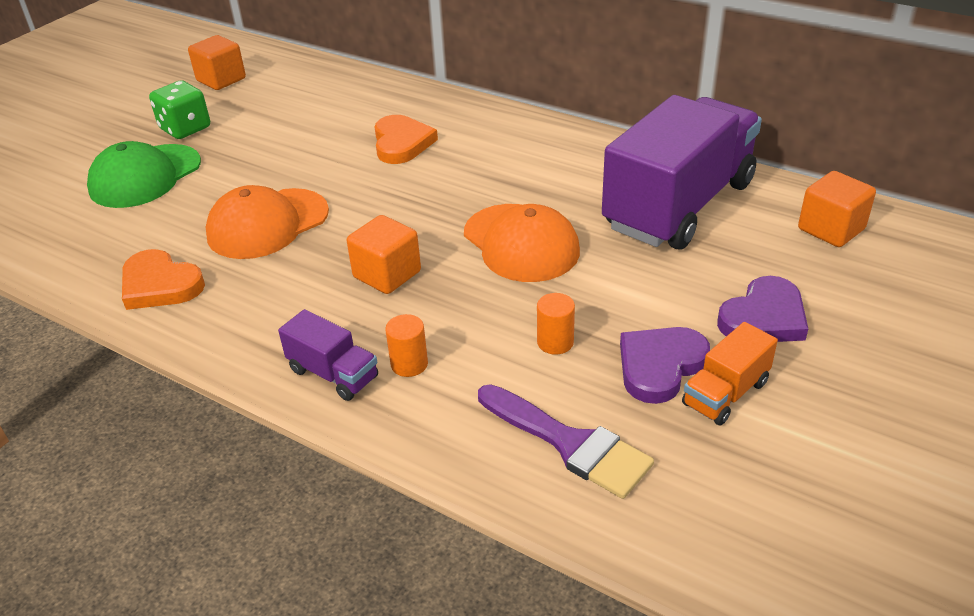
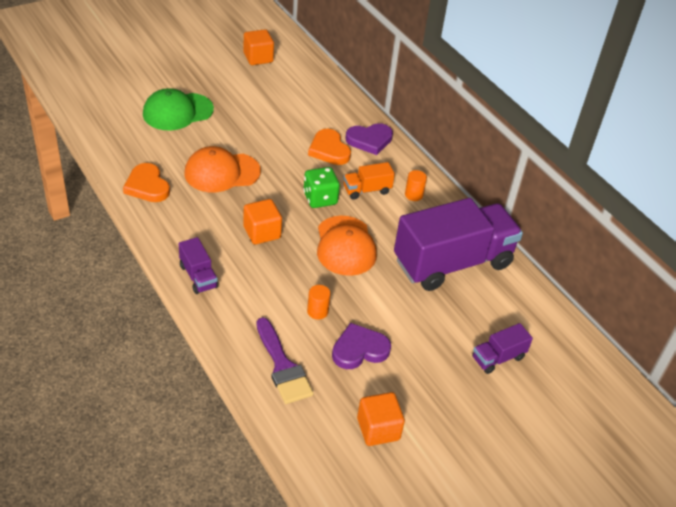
camera: 20 degrees right, 5 degrees up
green dice [149,80,210,139] -> green dice moved to [303,167,340,208]
orange heart [375,115,438,164] -> orange heart turned 135 degrees clockwise [308,129,351,165]
orange cylinder [385,314,428,377] -> orange cylinder moved to [405,170,427,201]
orange truck [682,322,778,425] -> orange truck moved to [344,162,395,200]
purple heart [717,276,808,342] -> purple heart moved to [345,123,393,155]
orange cube [798,171,876,247] -> orange cube moved to [357,392,405,446]
none -> purple truck [472,323,533,374]

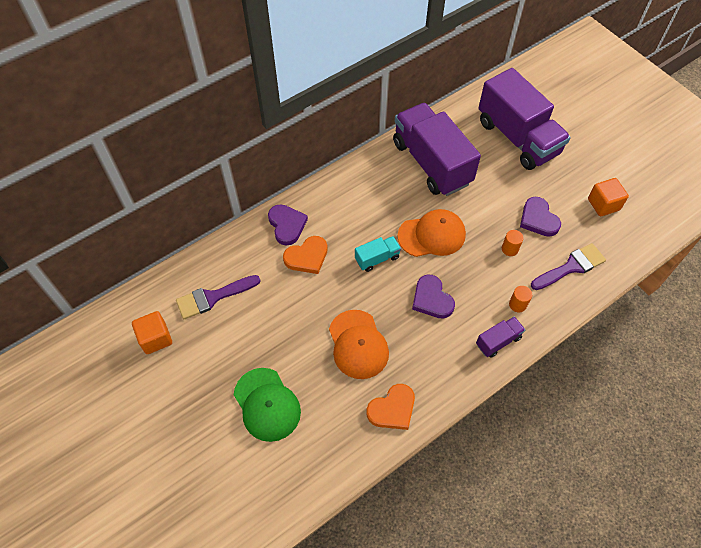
camera: 90 degrees left, 15 degrees up
orange cube [243,199,282,244] -> purple heart [412,274,455,319]
green dice [303,167,340,208] -> turquoise truck [355,236,401,272]
orange truck [344,162,395,200] -> none
orange cylinder [405,170,427,201] -> orange cylinder moved to [509,286,532,312]
purple truck [472,323,533,374] -> purple truck [478,68,571,170], size x2.33
none -> purple brush [176,275,261,319]

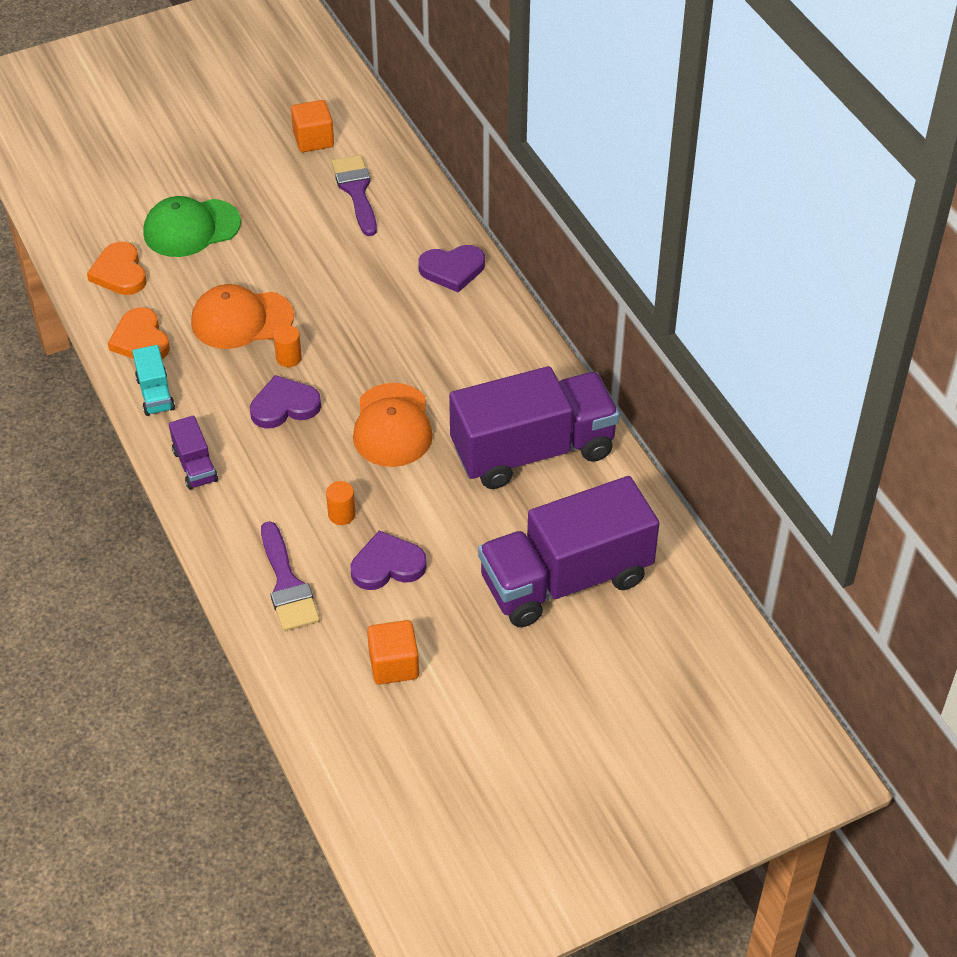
camera: 100 degrees right, 10 degrees down
orange heart [283,236,328,274] -> orange heart moved to [87,242,147,295]
turquoise truck [355,236,401,272] -> turquoise truck moved to [132,345,175,416]
orange cylinder [509,286,532,312] -> orange cylinder moved to [273,325,302,367]

